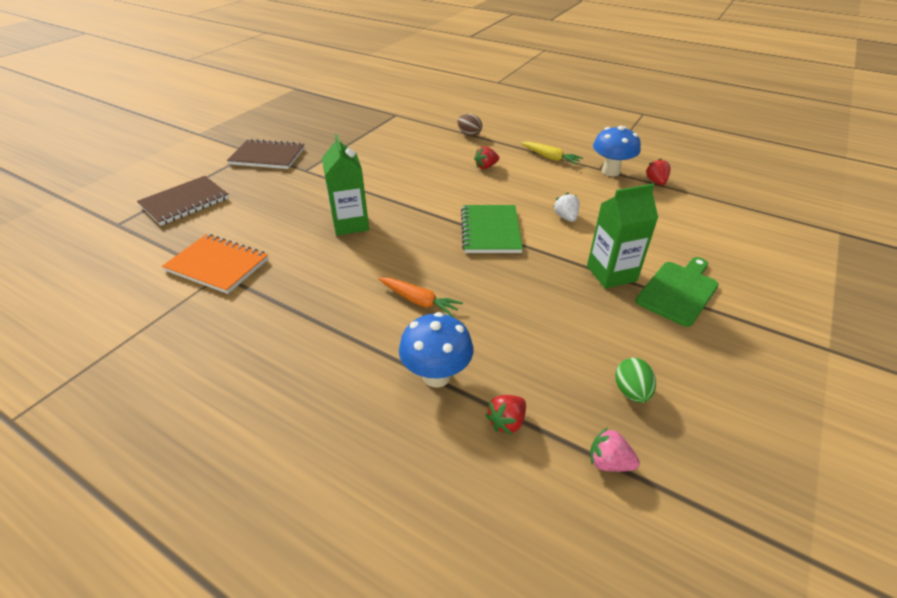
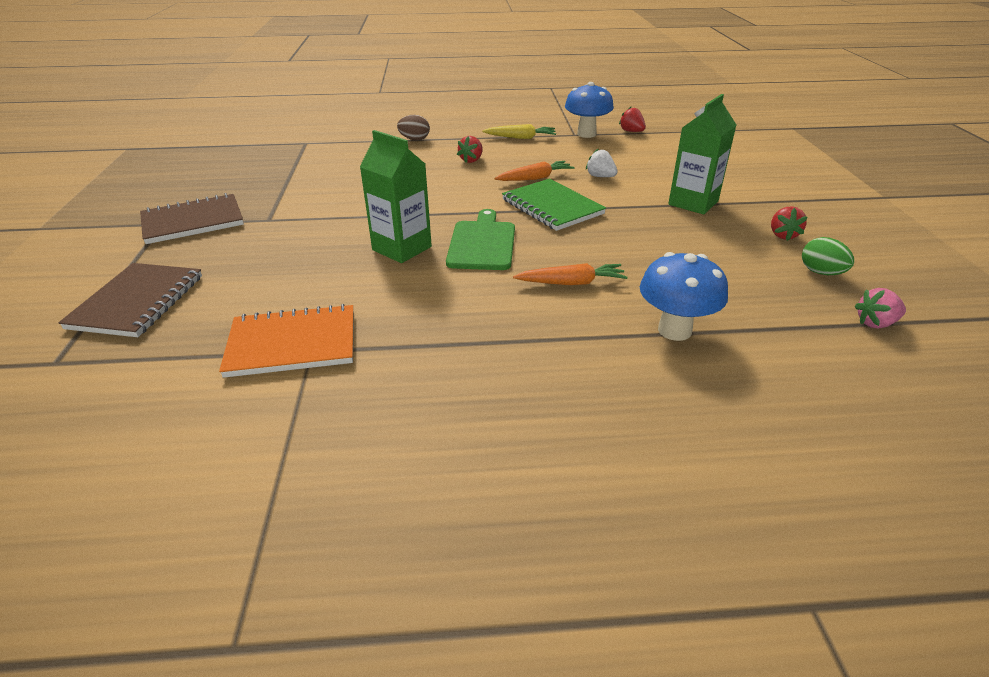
camera: 35 degrees left, 5 degrees down
red strawberry [486,395,526,435] -> red strawberry moved to [771,206,808,241]
green cutting board [635,257,718,327] -> green cutting board moved to [446,209,515,270]
none -> orange carrot [495,161,575,181]

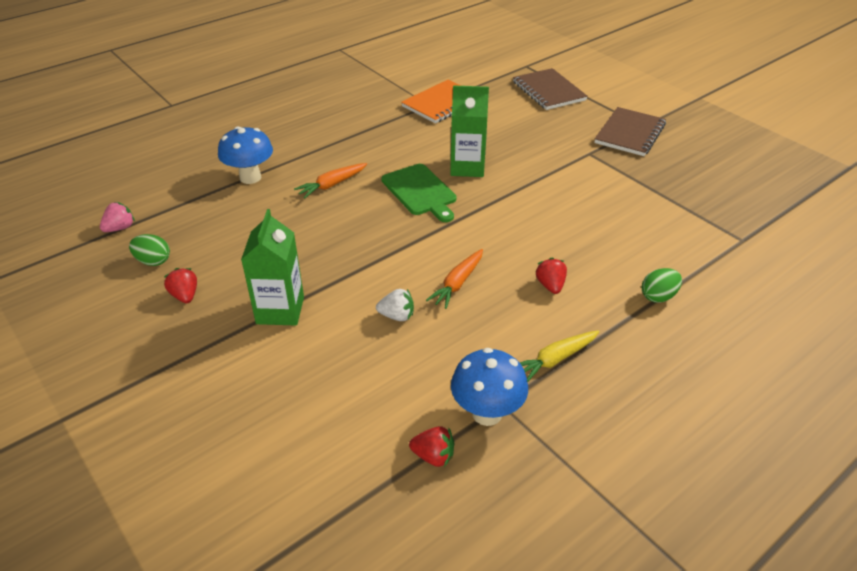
camera: 145 degrees right, 5 degrees up
brown egg [397,115,430,141] -> green egg [642,268,682,303]
green notebook [502,179,606,231] -> none

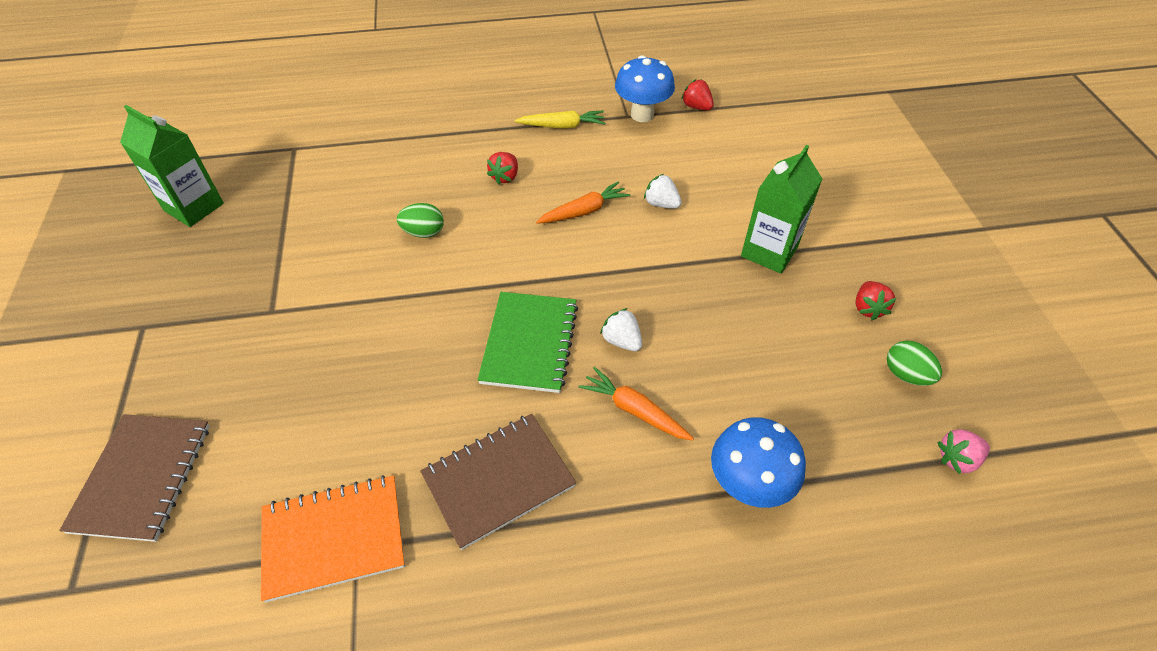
camera: 150 degrees left, 10 degrees up
orange carrot [294,163,367,198] -> orange carrot turned 135 degrees counterclockwise [579,367,694,441]
green cutting board [381,164,457,222] -> green notebook [477,292,578,393]
green carton [450,85,489,177] -> green carton moved to [120,105,224,227]
brown notebook [594,107,666,156] -> brown notebook moved to [420,414,576,550]
green egg [642,268,682,303] -> green egg moved to [397,203,444,238]
none -> white strawberry [600,308,642,351]

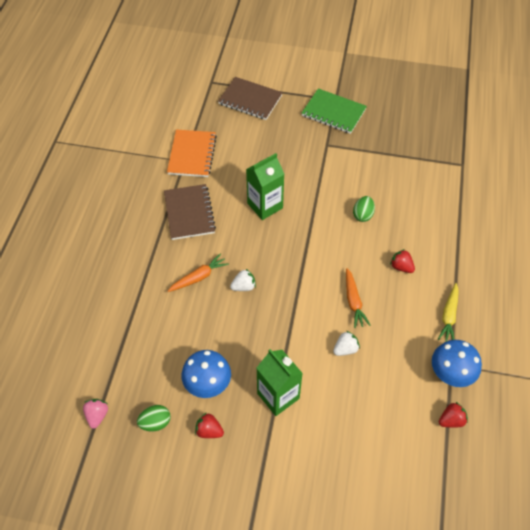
camera: 110 degrees right, 5 degrees up
green carton [120,105,224,227] -> green carton moved to [246,153,284,220]
green notebook [477,292,578,393] -> green notebook moved to [302,88,367,134]
blue mushroom [711,417,806,508] -> blue mushroom moved to [182,350,231,398]

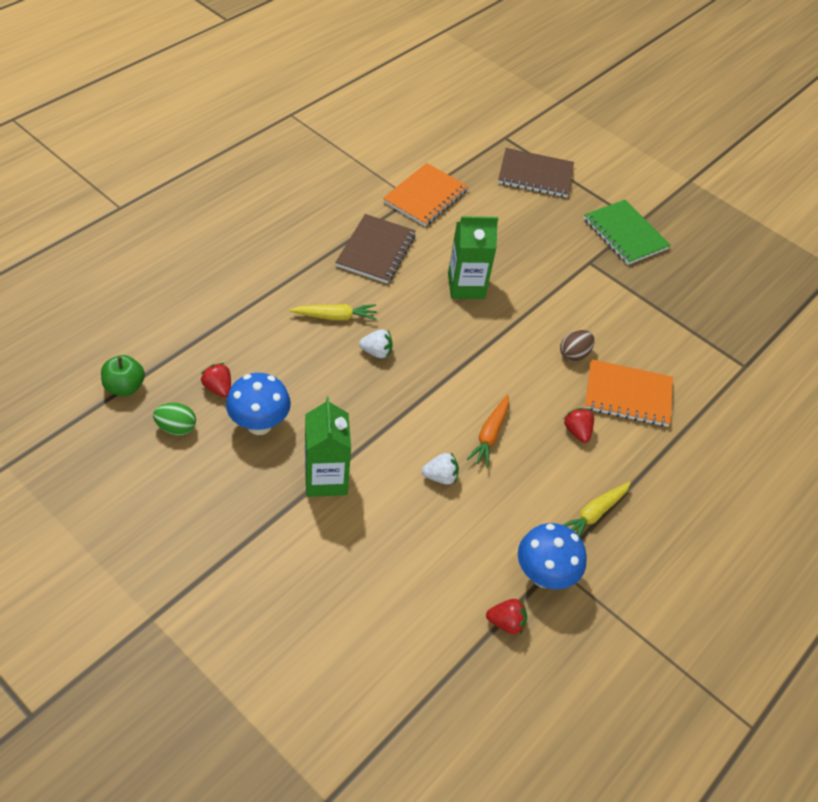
camera: 25 degrees right, 5 degrees down
pink strawberry [83,399,108,429] -> green apple [101,355,145,396]
orange carrot [168,253,229,292] -> yellow carrot [290,304,377,321]
red strawberry [195,412,224,438] -> red strawberry moved to [201,363,231,398]
brown notebook [218,77,283,120] -> brown notebook turned 45 degrees counterclockwise [498,148,574,198]
green egg [353,196,375,222] -> brown egg [560,330,595,361]
none -> orange notebook [585,359,673,427]

